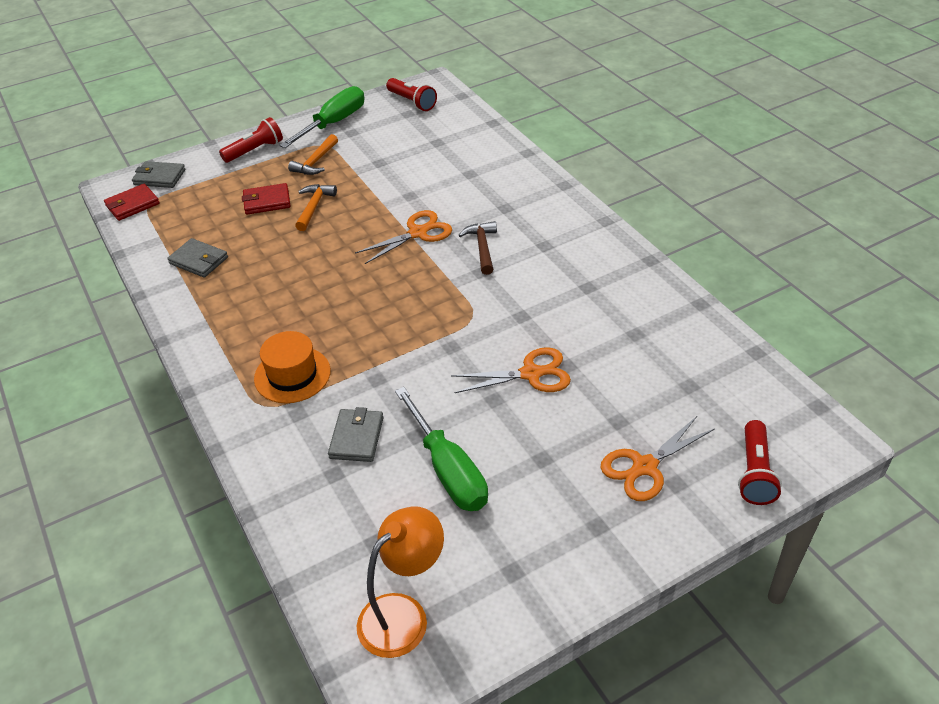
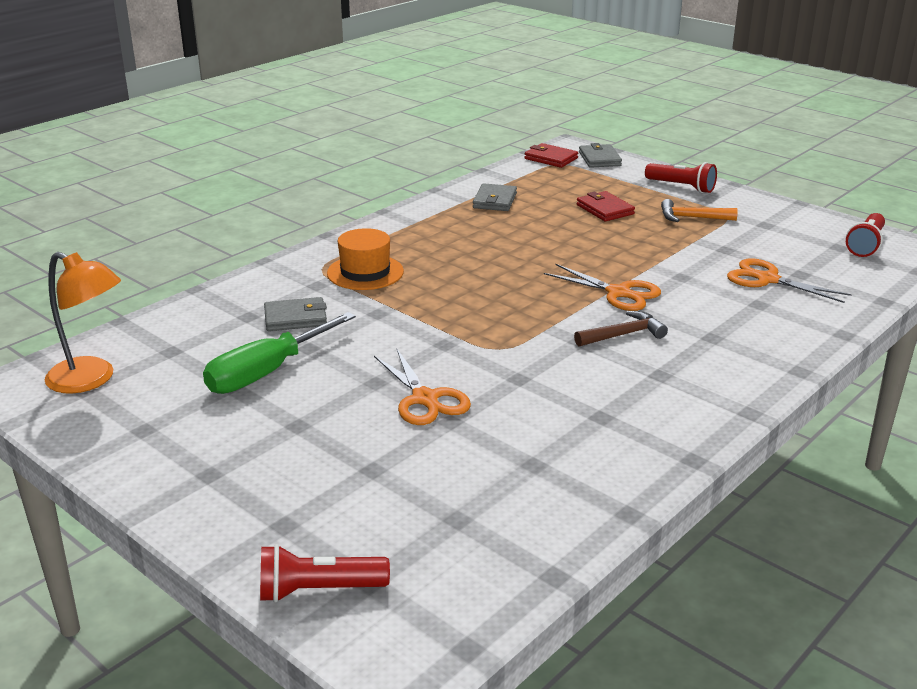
camera: 70 degrees right, 15 degrees down
green screwdriver [279,86,364,148] -> none
orange hammer [295,184,337,231] -> none
orange scissors [600,416,715,501] -> orange scissors moved to [727,258,852,303]

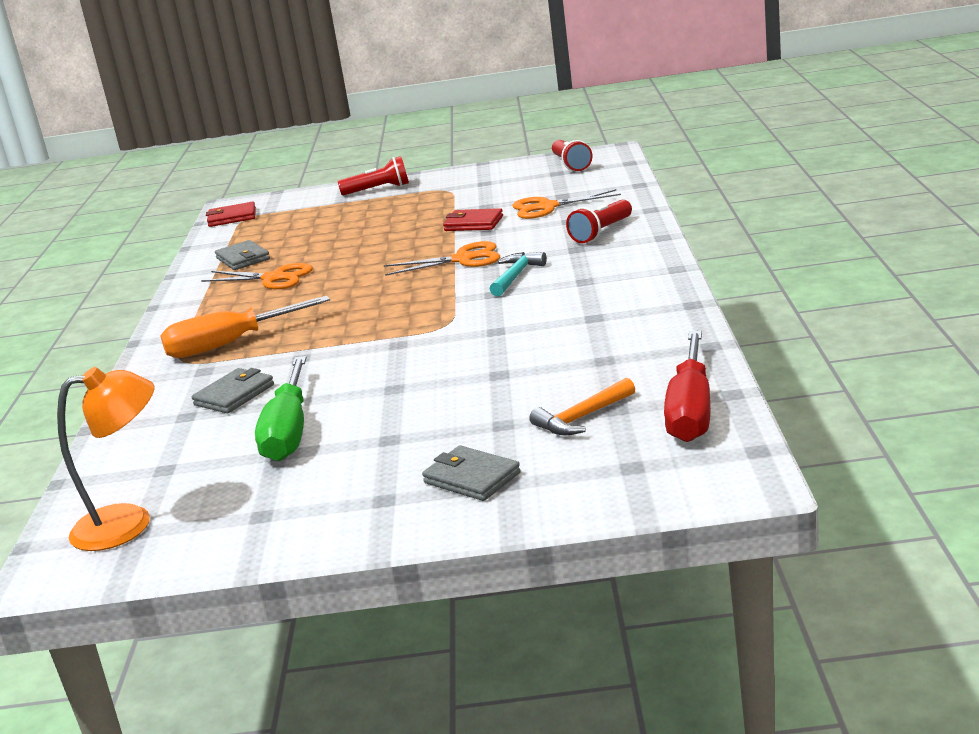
camera: 40 degrees left, 5 degrees down
red flashlight [260,544,390,603] -> red flashlight moved to [566,199,632,243]
orange hat [327,228,404,290] -> orange screwdriver [161,296,330,358]
orange scissors [374,349,471,425] -> orange scissors moved to [201,263,313,289]
brown hammer [574,311,668,347] -> turquoise hammer [490,252,547,296]
red wallet [577,191,635,221] -> red wallet moved to [443,208,503,231]
grey wallet [579,143,622,168] -> grey wallet moved to [422,445,521,501]
orange hammer [661,199,738,222] -> orange hammer moved to [529,377,635,435]
none -> red screwdriver [664,331,711,442]

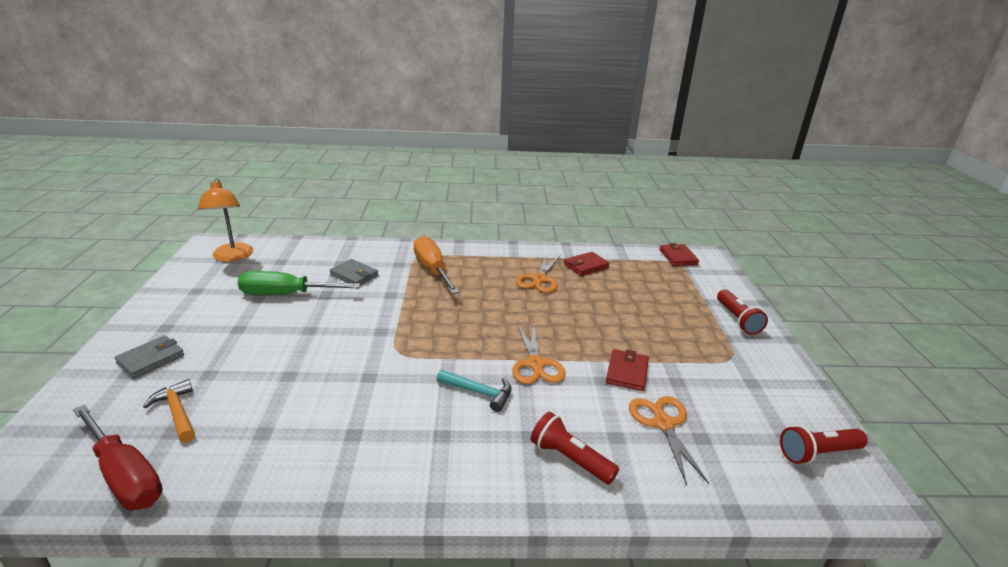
camera: 85 degrees right, 5 degrees up
grey wallet [215,240,270,270] -> red wallet [564,252,610,276]
red screwdriver [664,331,711,442] -> red screwdriver turned 150 degrees counterclockwise [73,404,163,510]

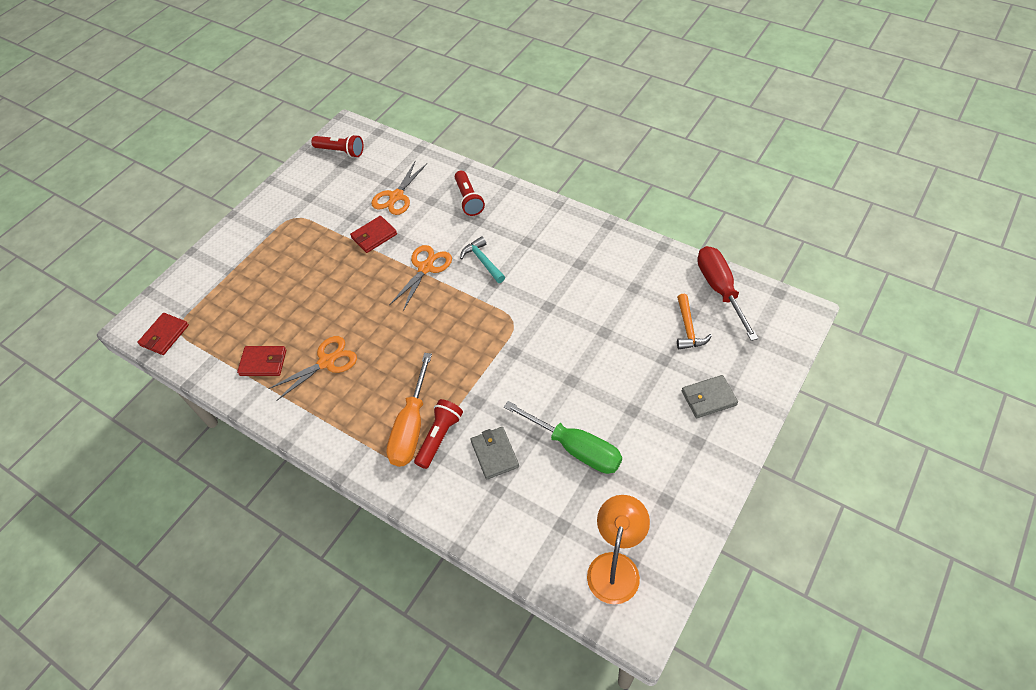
camera: 140 degrees left, 25 degrees up
red flashlight [717,290,768,335] -> red flashlight moved to [414,399,463,469]

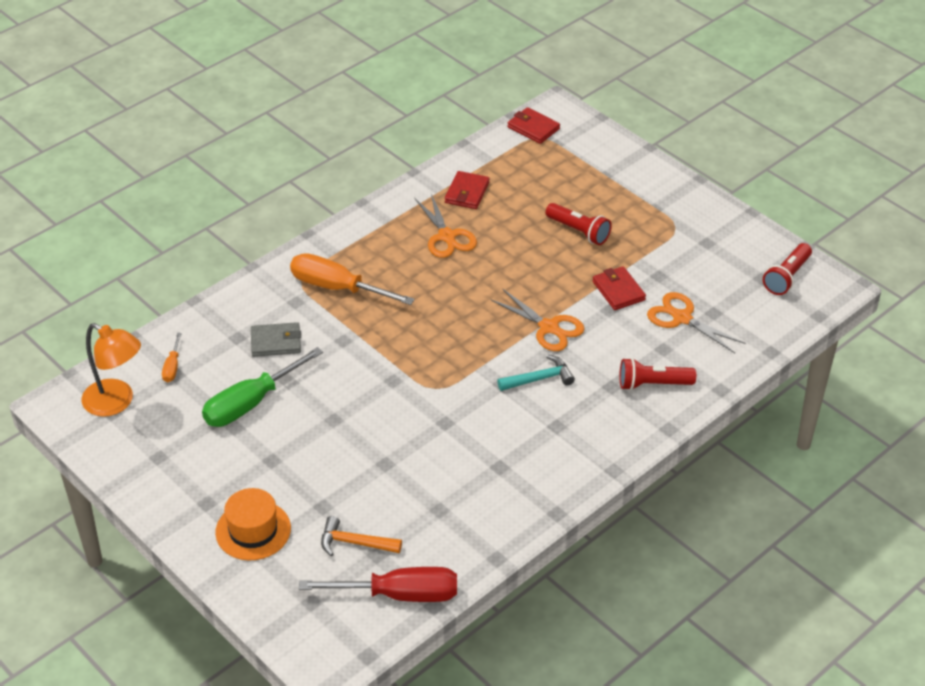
camera: 100 degrees right, 10 degrees down
red flashlight [414,399,463,469] -> red flashlight moved to [545,203,612,245]
grey wallet [682,375,738,418] -> orange hat [215,488,291,560]
none -> orange screwdriver [162,333,182,382]

